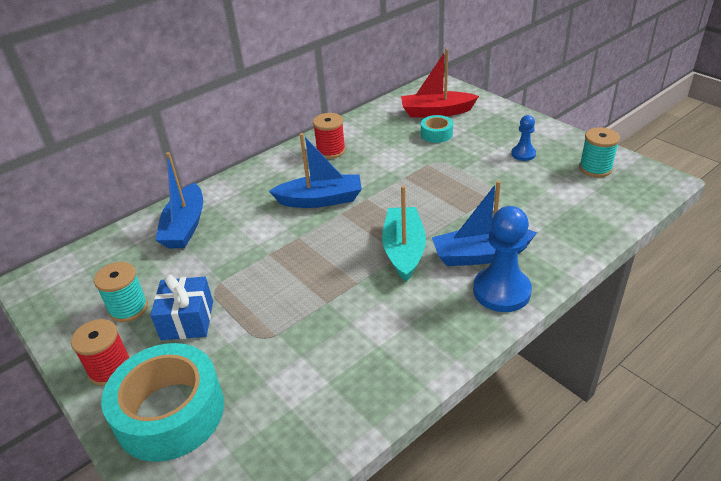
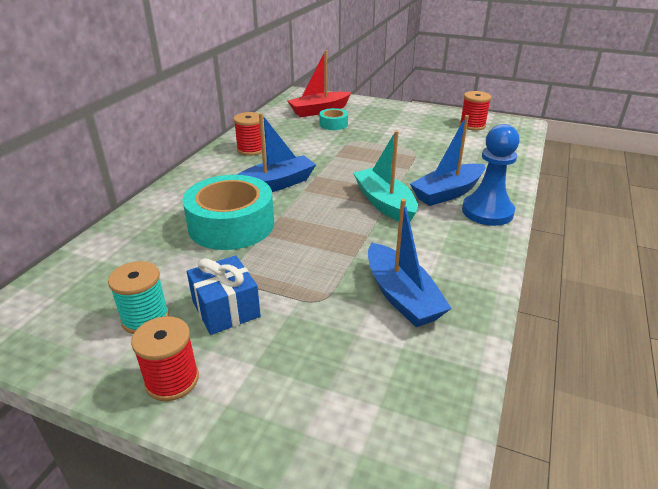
camera: 30 degrees left, 5 degrees down
turquoise tape [101,343,224,462] -> turquoise tape moved to [183,175,274,250]
blue boat [155,152,203,248] -> blue boat moved to [368,199,452,327]
blue pawn [511,115,536,161] -> none
turquoise spool [579,127,620,177] -> red spool [460,91,491,130]

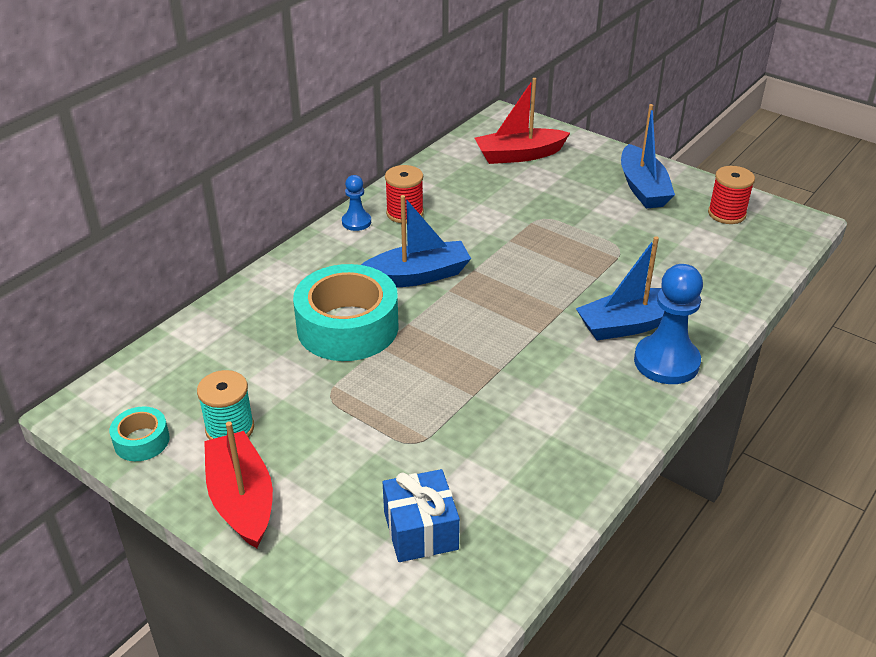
camera: 15 degrees right, 5 degrees up
red spool [131,316,199,401] -> red boat [204,421,273,548]
blue gift [187,255,261,335] -> blue gift moved to [383,469,460,562]
turquoise tape [319,108,348,130] -> turquoise tape moved to [109,406,170,461]
turquoise boat [353,130,418,222] -> none
blue boat [368,199,452,327] -> blue boat moved to [621,104,675,208]
none -> blue pawn [342,175,371,231]

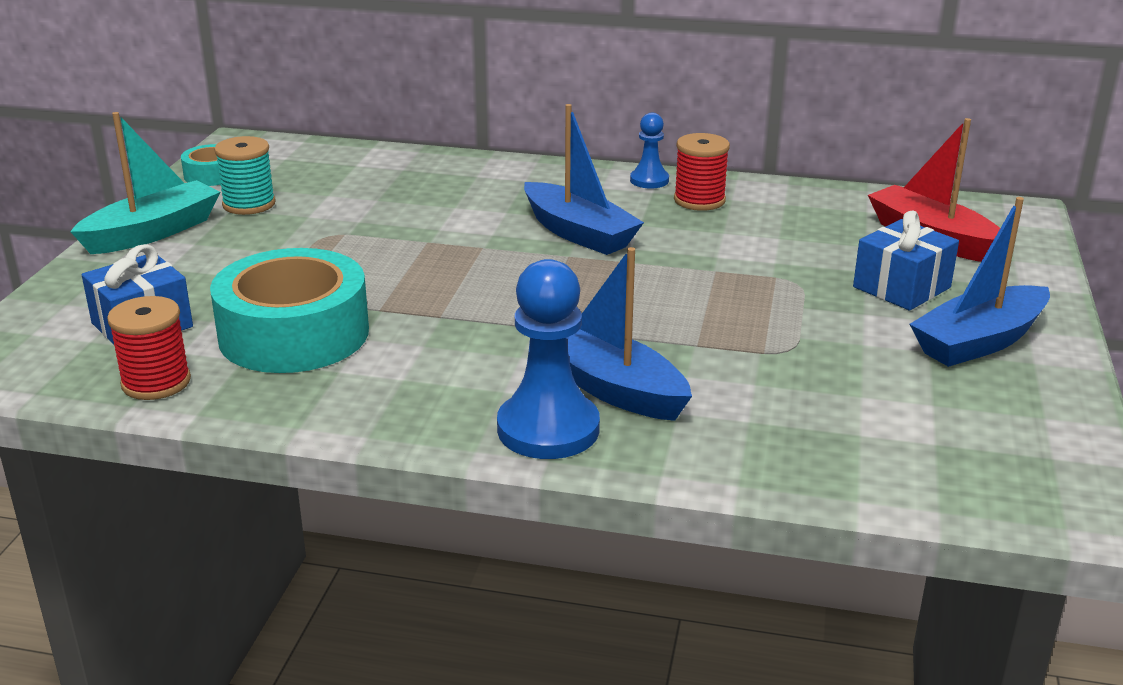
camera: 65 degrees right, 10 degrees down
red boat [204,421,273,548] -> turquoise boat [70,112,220,254]
turquoise tape [293,264,399,361] -> turquoise tape moved to [210,248,369,373]
red spool [708,166,755,224] -> red spool moved to [107,296,191,400]
none -> blue gift [853,211,959,310]

